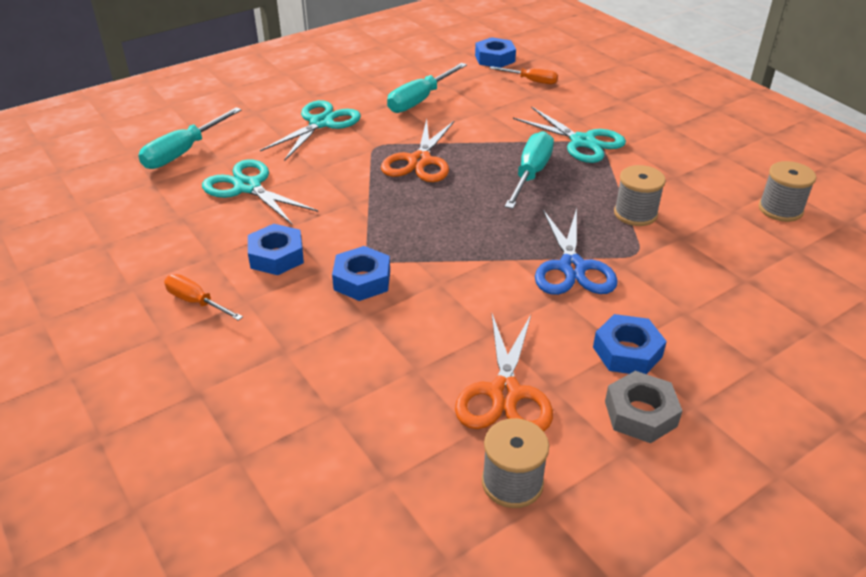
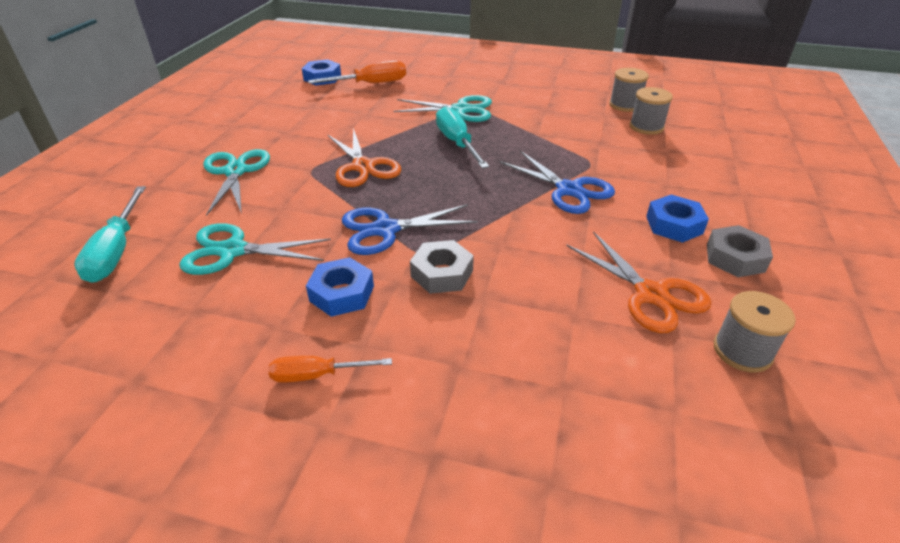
camera: 40 degrees left, 0 degrees up
blue nut [332,246,390,301] -> grey nut [410,240,474,294]
turquoise screwdriver [387,63,467,113] -> none
orange screwdriver [490,66,558,84] -> orange screwdriver [308,61,406,84], size x1.59
grey spool [614,165,666,226] -> grey spool moved to [630,87,673,135]
none -> blue scissors [342,204,478,255]

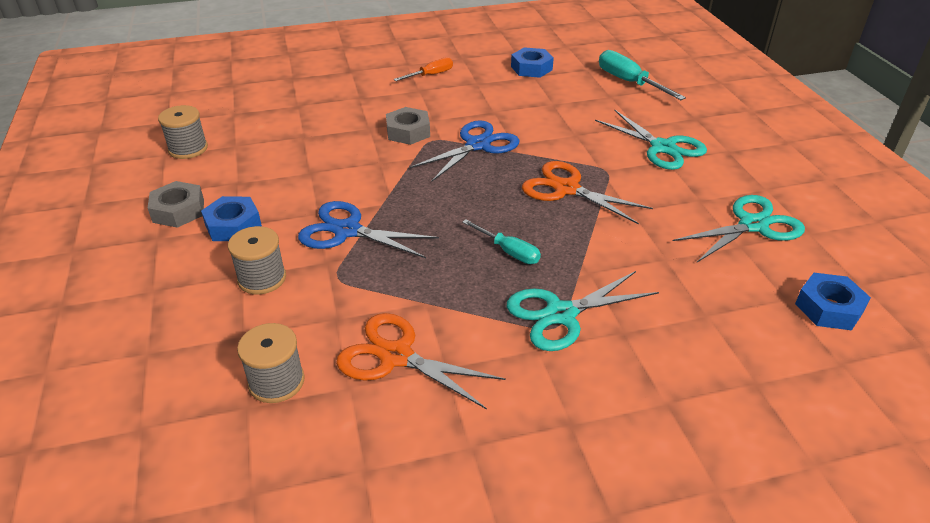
camera: 150 degrees right, 0 degrees up
turquoise scissors [179,223,331,275] -> turquoise scissors moved to [673,195,805,262]
blue nut [306,257,374,317] -> blue nut moved to [511,47,554,78]
orange screwdriver [308,61,406,84] -> none
turquoise screwdriver [436,106,489,168] -> turquoise screwdriver [462,219,541,264], size x0.63
orange scissors [566,231,712,333] -> orange scissors moved to [336,313,506,409]
grey spool [609,68,649,112] -> grey spool moved to [228,226,286,294]

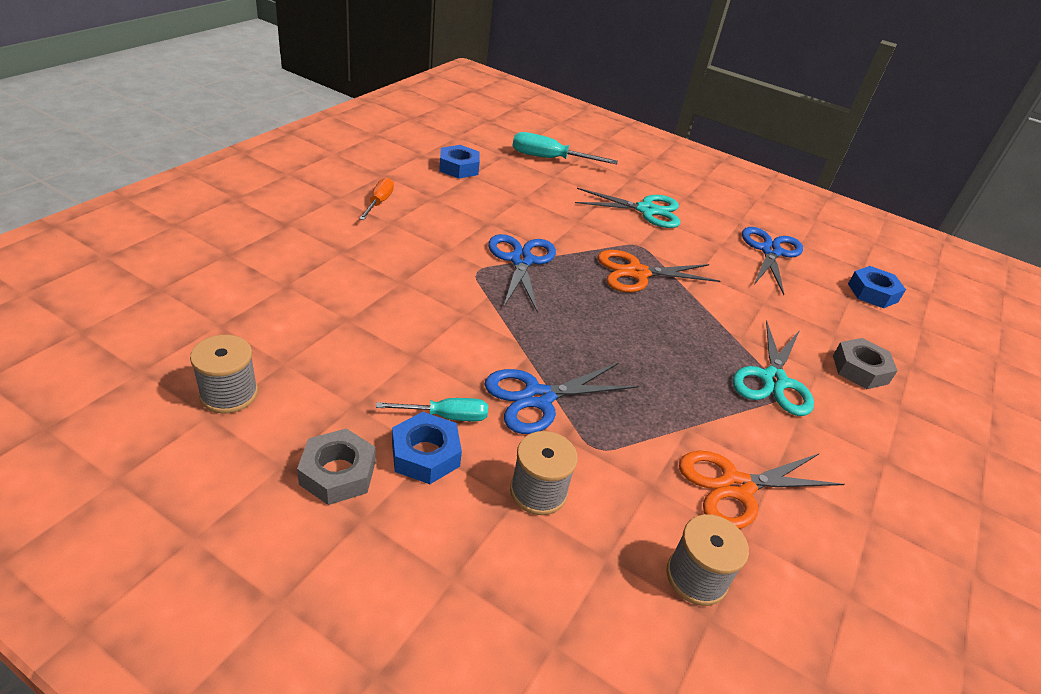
camera: 50 degrees left, 0 degrees up
grey nut [386,107,430,145] -> grey nut moved to [833,338,898,389]
turquoise screwdriver [462,219,541,264] -> turquoise screwdriver moved to [376,398,488,421]
turquoise scissors [673,195,805,262] -> blue scissors [742,227,803,295]

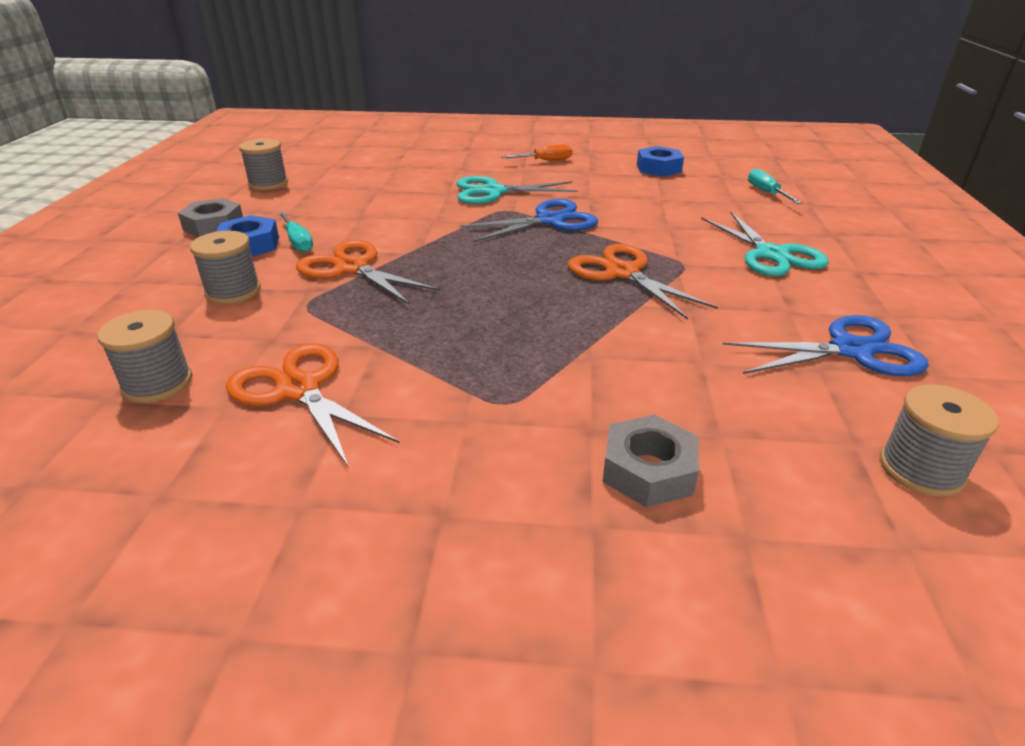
camera: 70 degrees right, 5 degrees down
blue scissors [485,363,638,434] -> orange scissors [296,240,440,304]
turquoise screwdriver [513,132,618,164] -> turquoise screwdriver [748,168,802,204], size x0.63
turquoise scissors [733,320,814,416] -> turquoise scissors moved to [456,176,578,204]
blue nut [848,266,906,308] -> grey spool [880,384,999,497]

